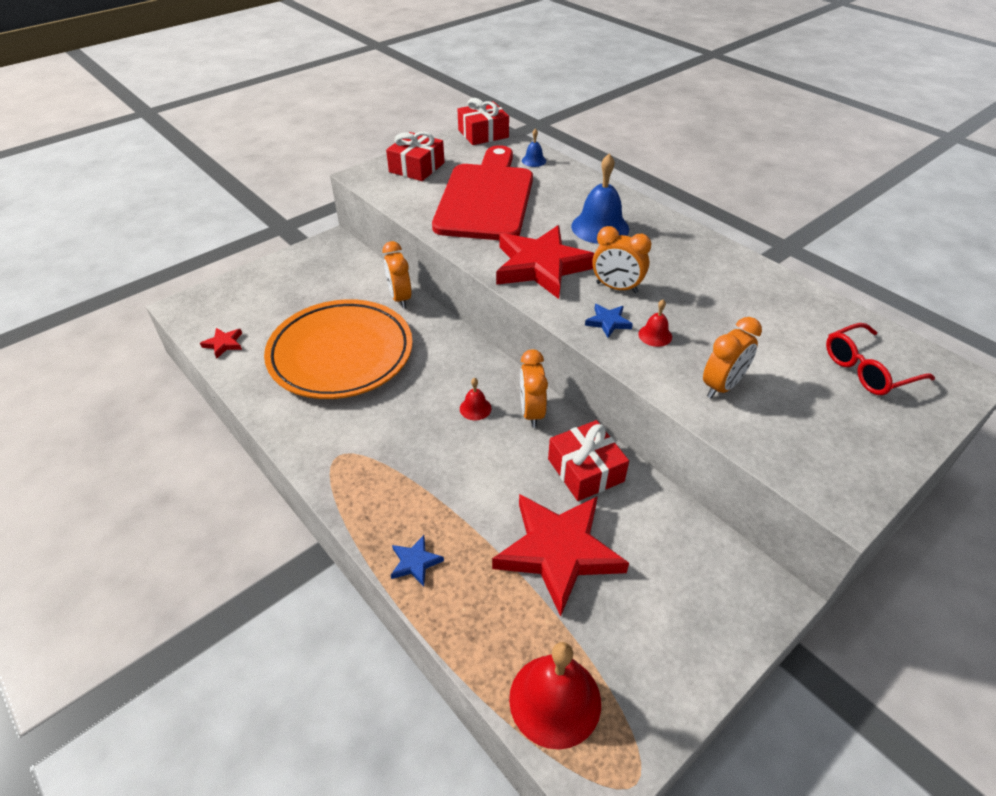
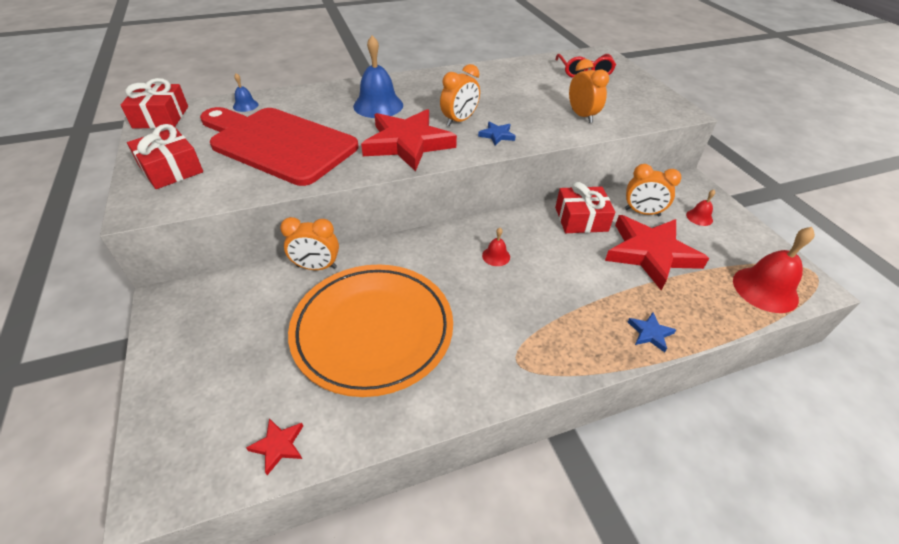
camera: 70 degrees left, 0 degrees up
orange clock [520,349,548,428] -> orange clock moved to [625,164,681,216]
red bell [638,300,672,347] -> red bell moved to [686,190,715,226]

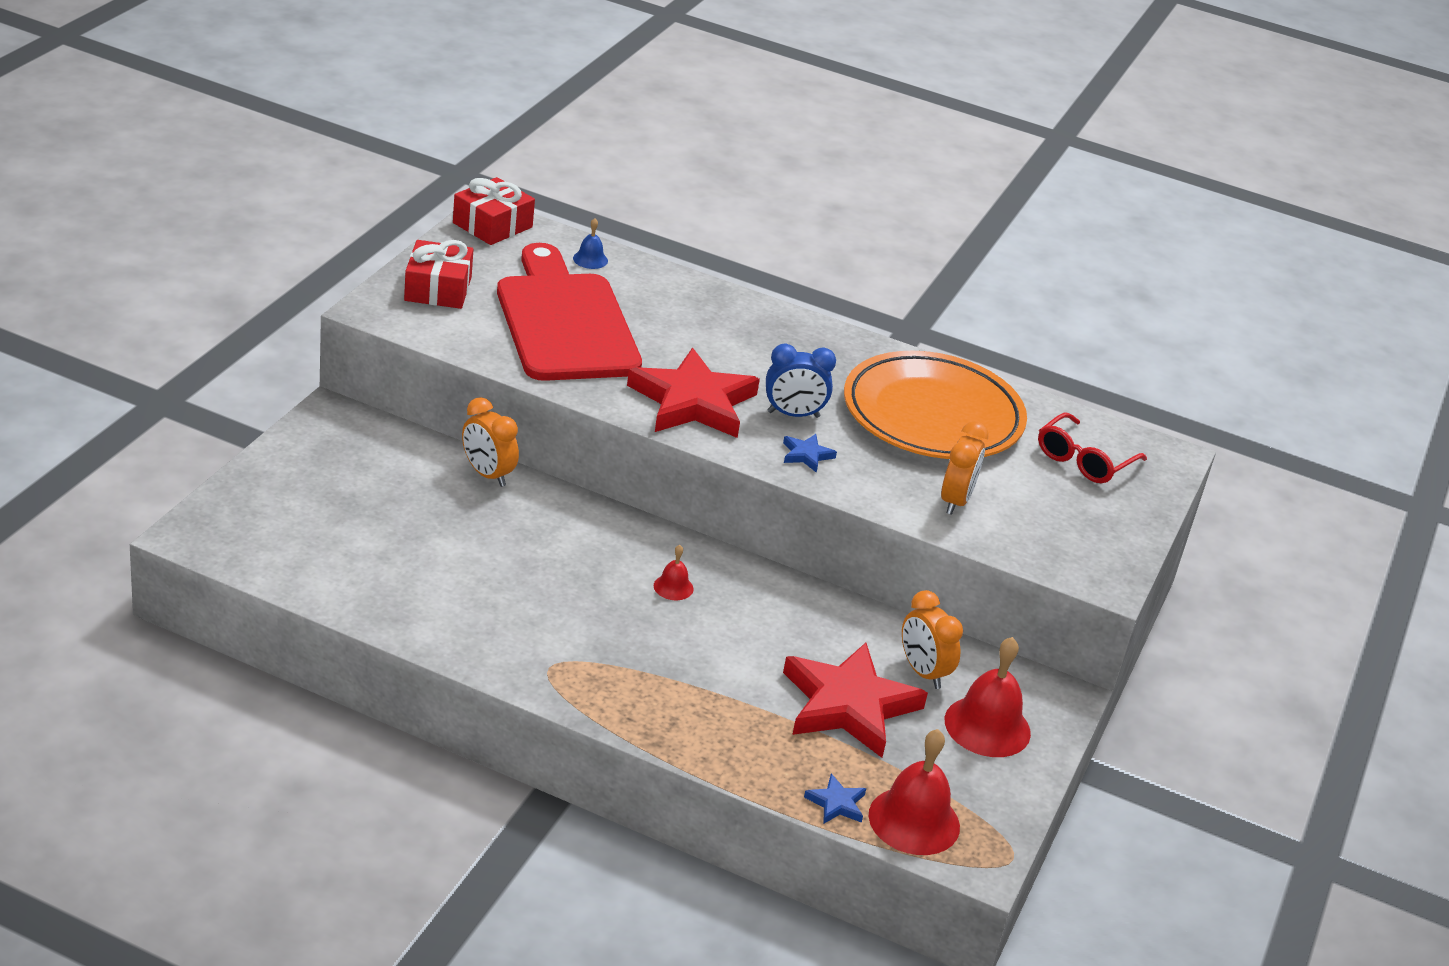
camera: 40 degrees right, 10 degrees down
red star [246,418,303,475] -> none
orange plate [288,264,453,397] -> orange plate moved to [844,351,1027,459]
blue bell [353,35,403,118] -> none
orange clock [440,64,480,126] -> blue clock [766,344,836,418]
red gift [555,182,615,233] -> none
blue star [628,312,676,353] -> blue star moved to [804,774,866,824]
red bell [686,190,715,226] -> red bell [945,637,1031,757], size x2.06

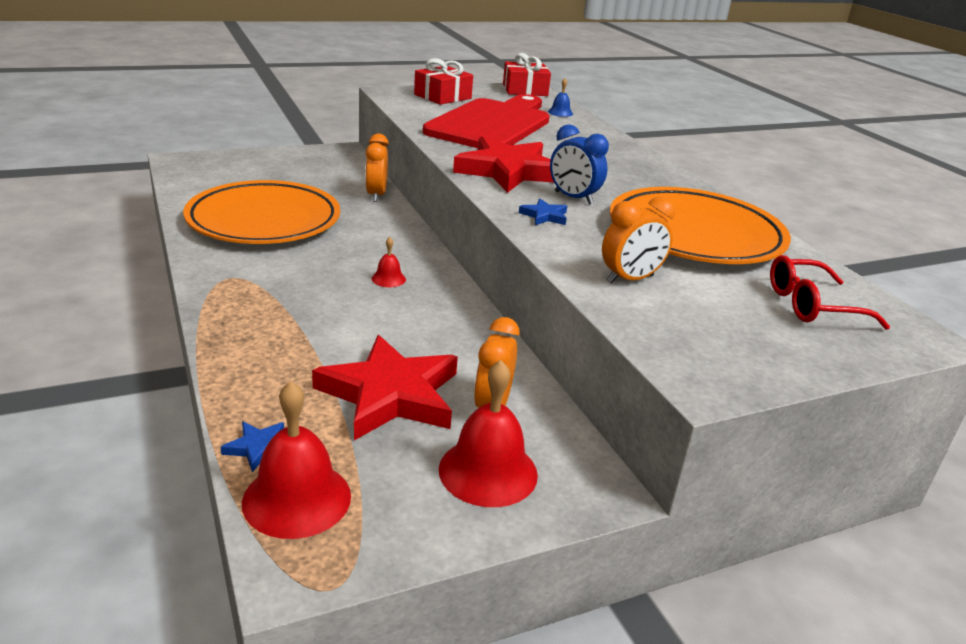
camera: 45 degrees right, 5 degrees down
none -> orange plate [183,180,340,244]

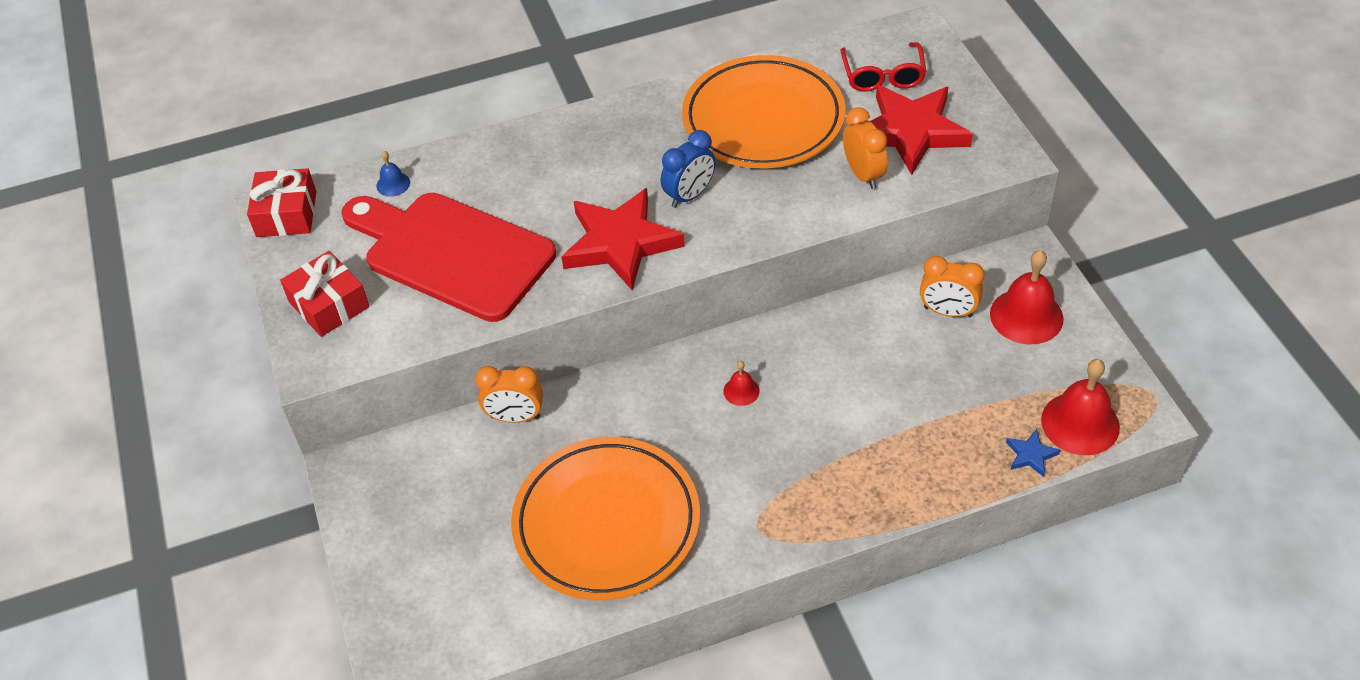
camera: 80 degrees left, 20 degrees up
red star [312,335,458,440] -> red star moved to [870,85,973,175]
blue star [519,199,567,225] -> none

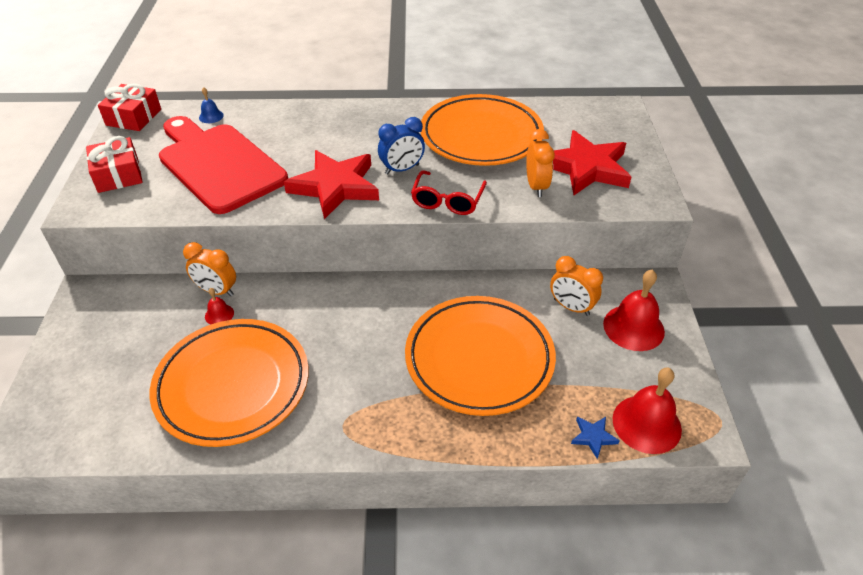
camera: 15 degrees right, 5 degrees down
red bell [723,361,760,406] -> red bell moved to [205,288,234,325]
red glasses [840,42,926,92] -> red glasses moved to [411,170,487,215]
none -> orange plate [405,296,556,416]

